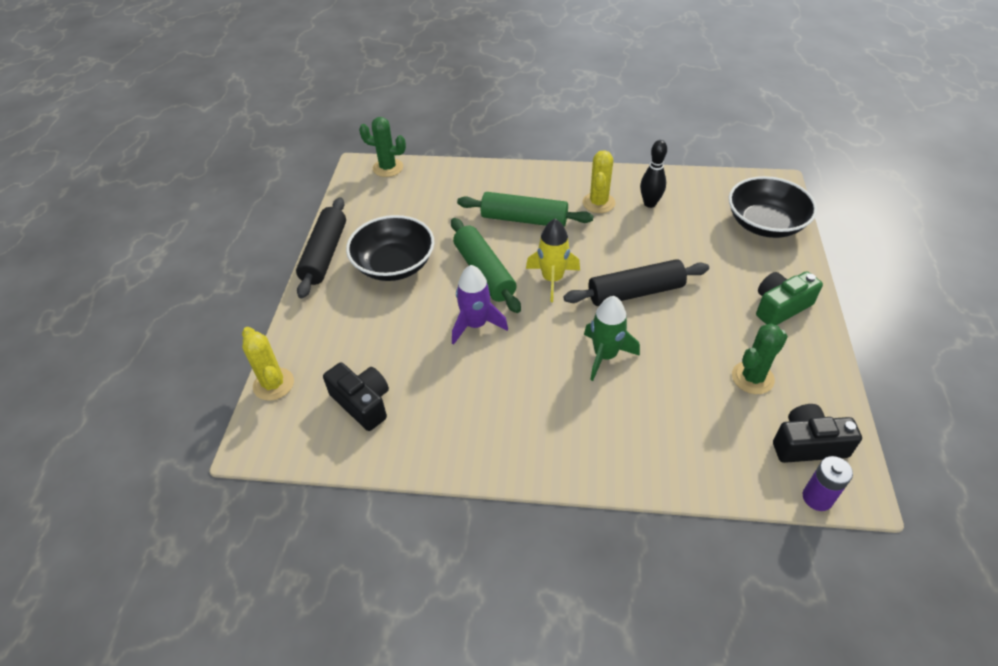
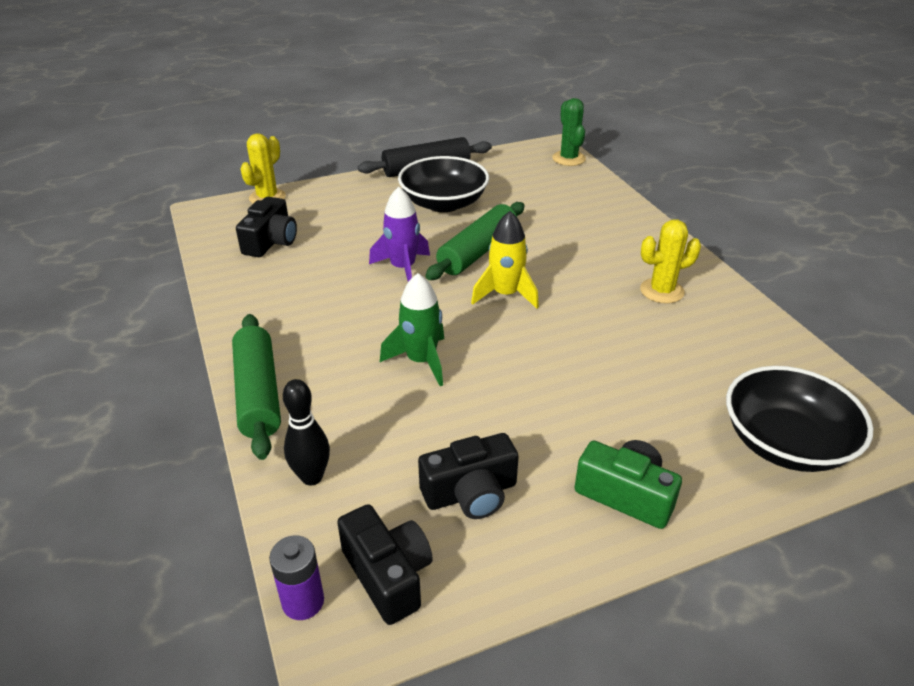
camera: 60 degrees right, 10 degrees down
green rolling pin [457,192,594,227] -> green rolling pin moved to [232,314,281,460]
black rolling pin [564,259,709,306] -> none
black bowling pin [640,140,667,208] -> black bowling pin moved to [283,379,330,485]
green cactus [732,324,788,394] -> black camera [418,433,519,519]

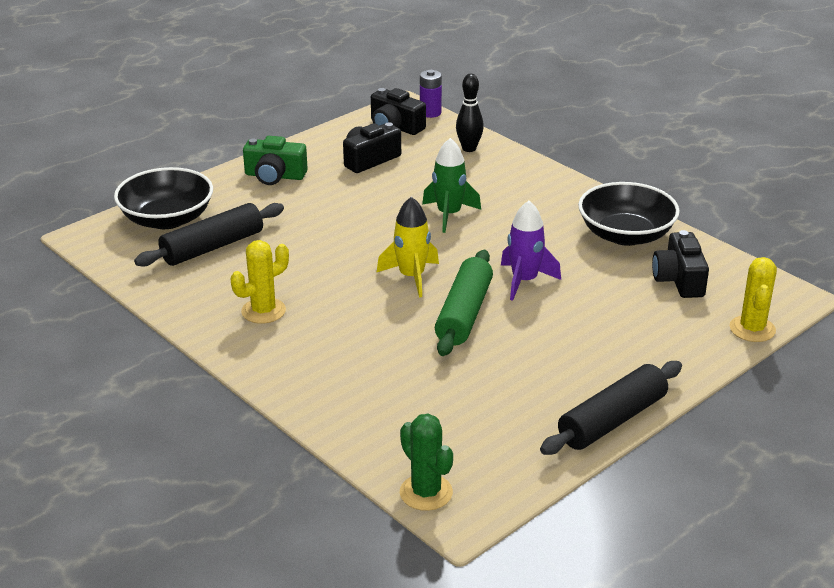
camera: 160 degrees right, 5 degrees down
green rolling pin [232,314,281,460] -> none
black bowl [398,156,489,212] -> black bowl moved to [578,182,680,246]
none -> black rolling pin [134,203,284,267]

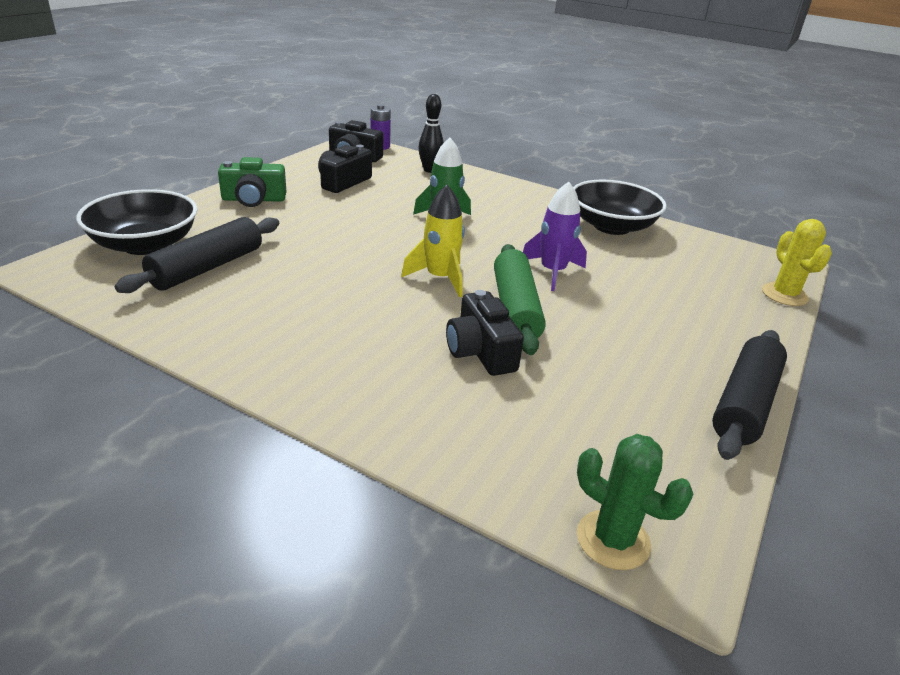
camera: 20 degrees left, 0 degrees up
yellow cactus [231,240,289,324] -> none
black camera [652,230,709,298] -> black camera moved to [446,290,524,376]

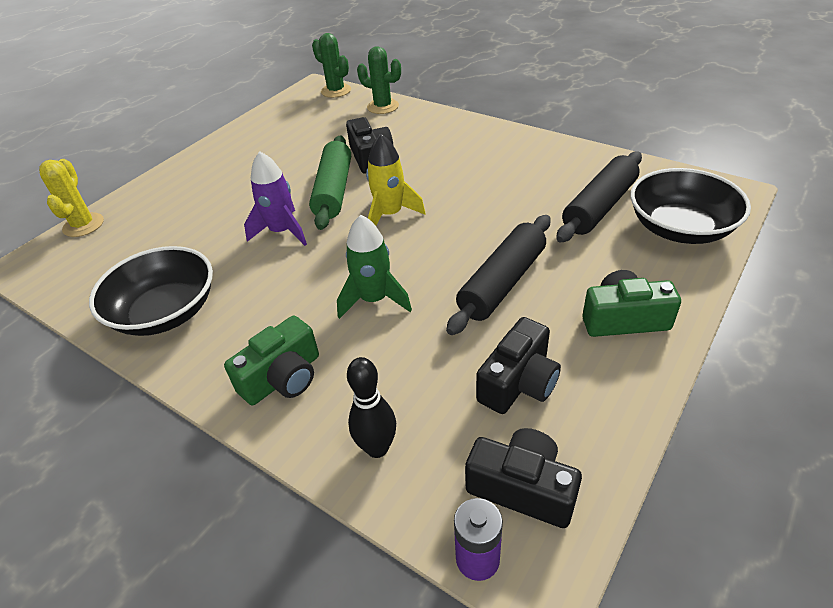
camera: 170 degrees left, 10 degrees up
black rolling pin [712,330,787,460] -> black rolling pin moved to [446,215,551,335]
none -> green camera [224,316,319,405]
none -> green cactus [357,46,401,114]

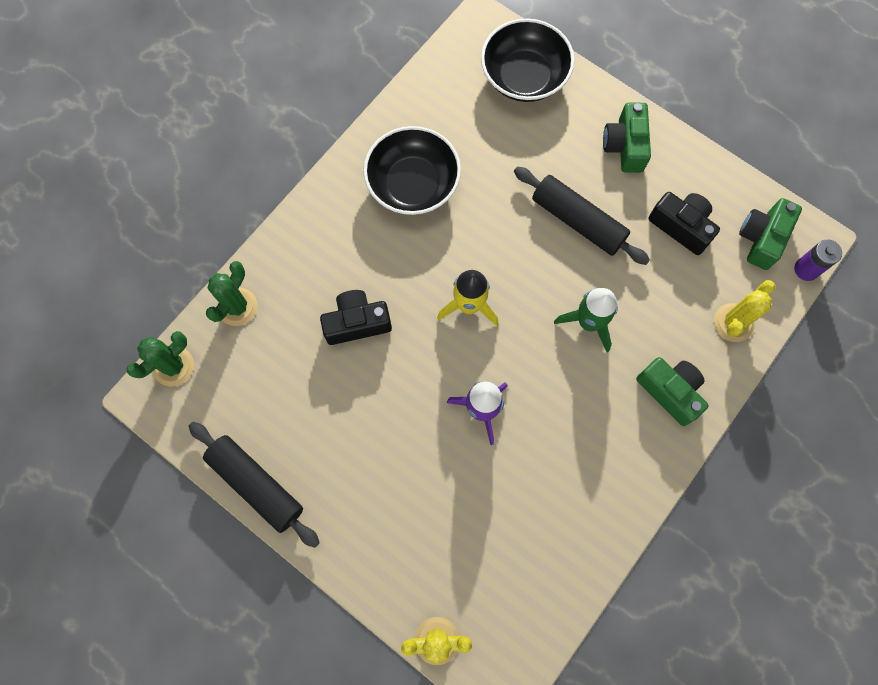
camera: 90 degrees left, 30 degrees up
black bowl [89,246,213,336] -> black bowl moved to [363,126,461,215]
green rolling pin [309,135,351,230] -> none
black bowling pin [347,357,396,458] -> yellow cactus [714,280,776,342]
black camera [465,428,582,528] -> green camera [739,198,802,270]
black rolling pin [556,152,642,243] -> black rolling pin moved to [189,422,320,548]

